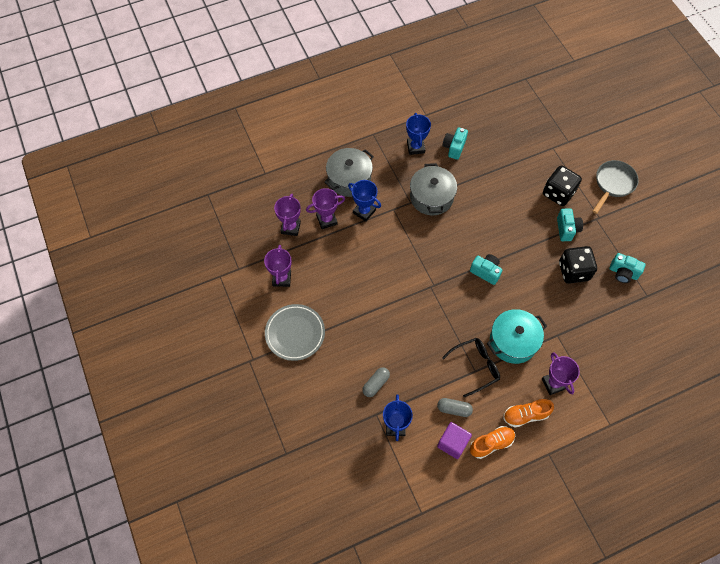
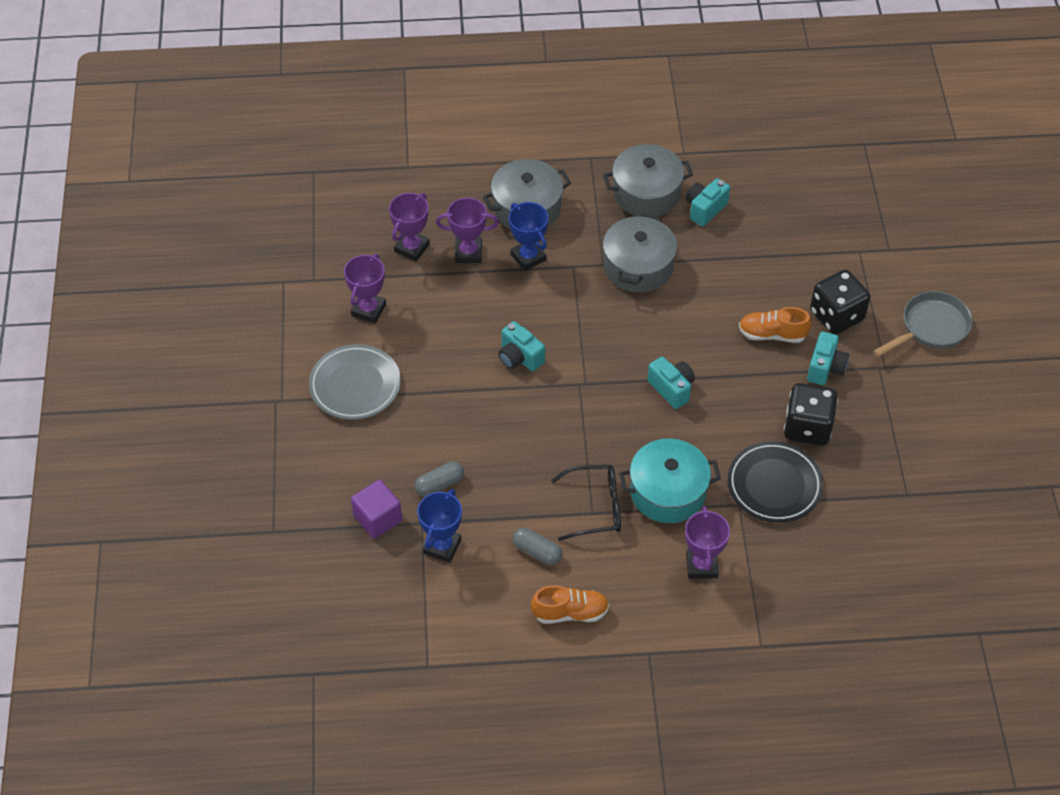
camera: 20 degrees right, 10 degrees down
blue trophy [406,113,431,155] -> grey pot [603,144,693,216]
purple cube [437,422,472,459] -> purple cube moved to [351,480,402,539]
orange shoe [503,399,554,427] -> orange shoe moved to [739,307,812,343]
turquoise camera [609,253,646,283] -> turquoise camera moved to [498,321,545,371]
none -> black plate [728,441,823,523]

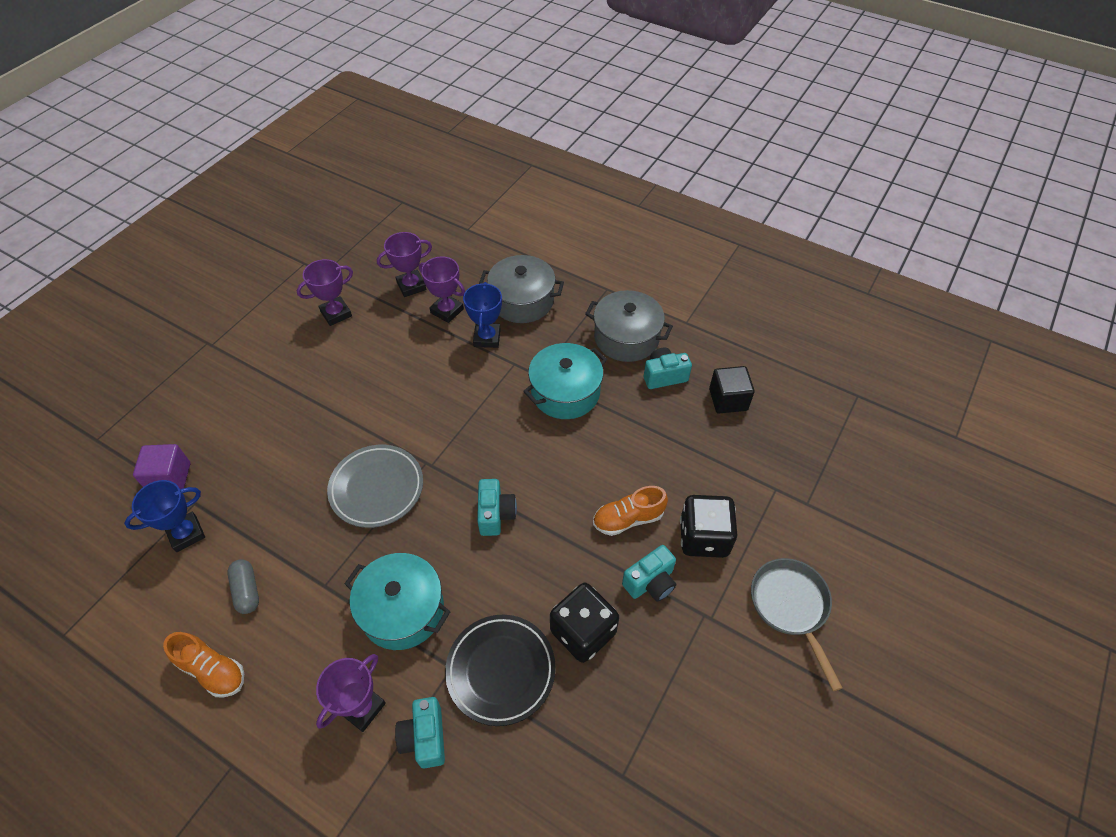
camera: 35 degrees right, 0 degrees up
grey plate [309,344,401,420] -> grey plate moved to [327,445,423,528]
grey capsule [414,461,464,497] -> none
turquoise camera [498,321,545,371] -> turquoise camera moved to [395,697,445,768]
black glasses [551,465,621,541] -> none
grey pot [603,213,677,292] -> turquoise pot [523,343,607,419]
orange shoe [739,307,812,343] -> orange shoe turned 60 degrees counterclockwise [593,486,668,536]
grey pan [873,291,973,357] -> grey pan turned 105 degrees counterclockwise [751,558,843,691]
none -> black cube [709,366,755,414]

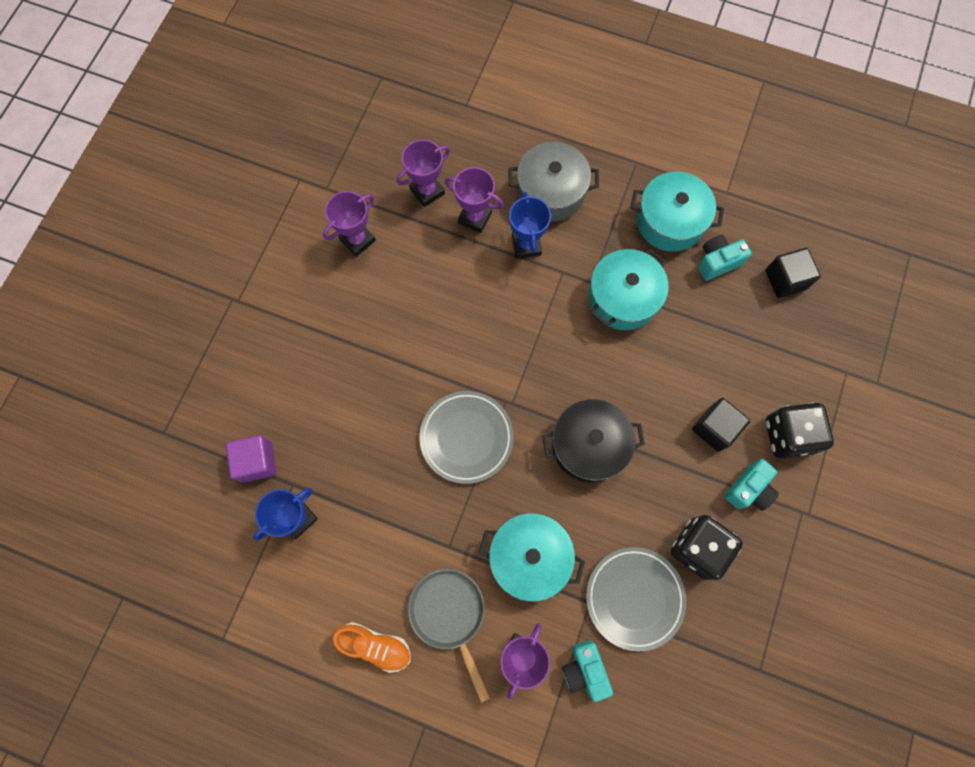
camera: 10 degrees left, 20 degrees up
grey capsule [227,559,259,614] -> none
black plate [445,615,556,726] -> grey plate [586,547,686,651]
turquoise camera [477,479,517,536] -> black pot [543,399,645,483]
grey pot [585,290,673,362] -> turquoise pot [630,172,724,252]
orange shoe [593,486,668,536] -> black cube [692,398,750,452]
grey pan [751,558,843,691] -> grey pan moved to [408,569,490,703]

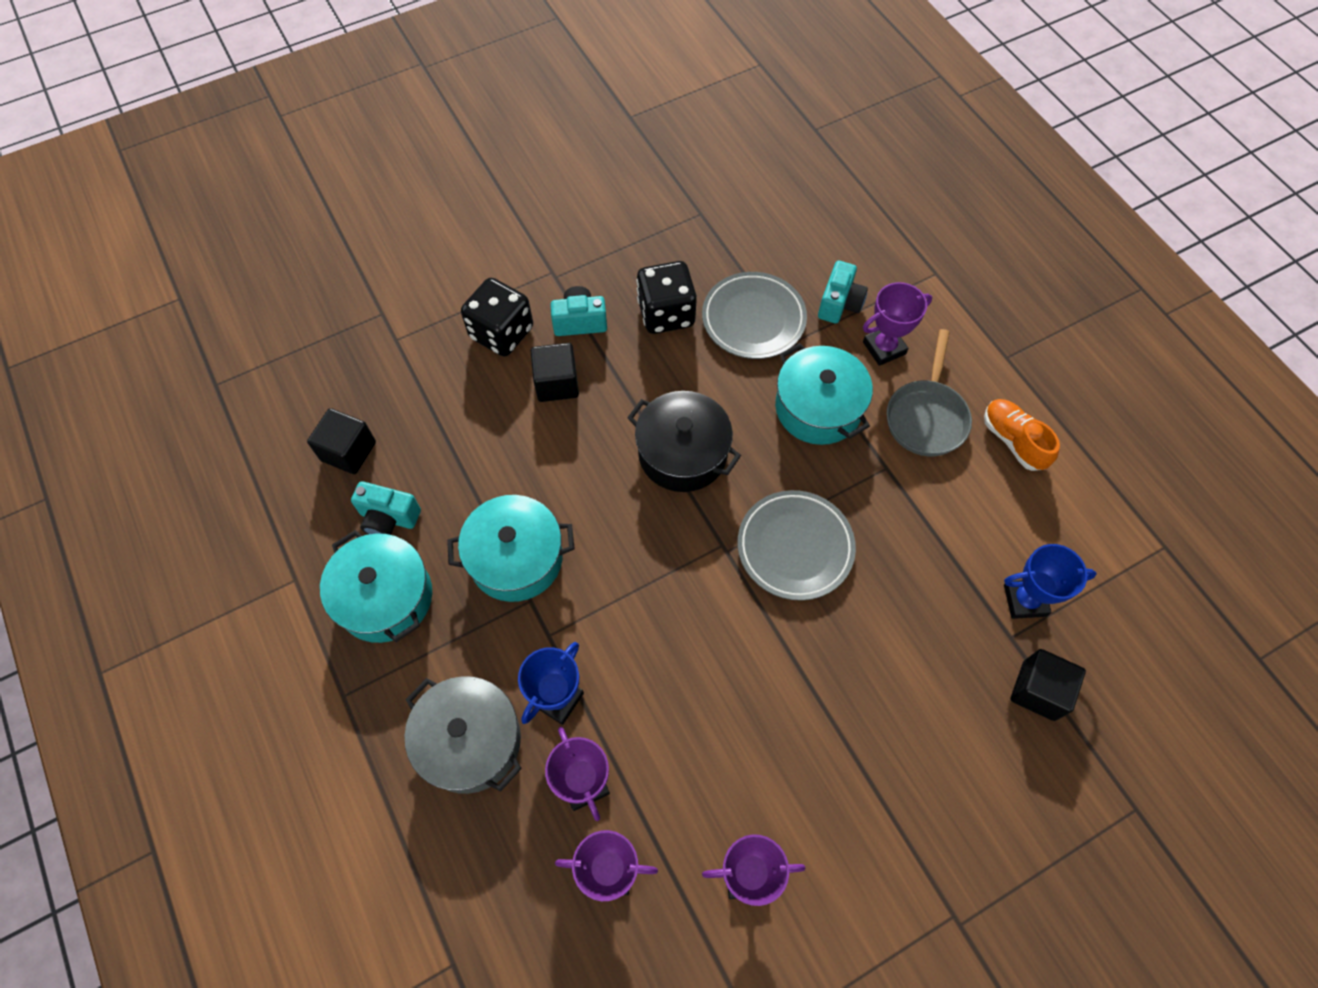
camera: 140 degrees left, 10 degrees down
purple cube [226,435,276,483] -> black cube [1011,649,1086,721]

